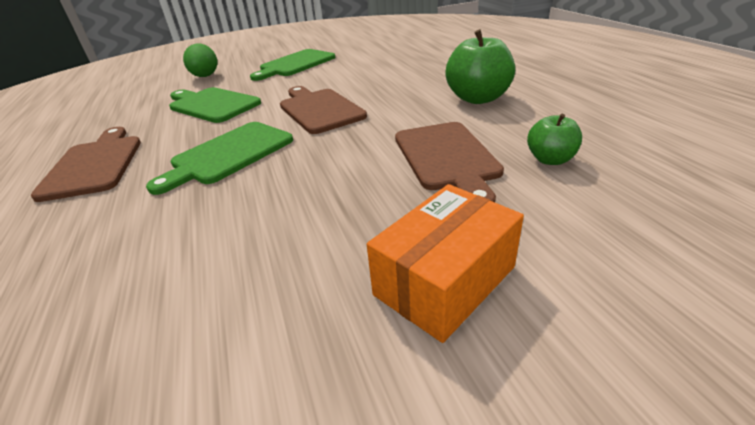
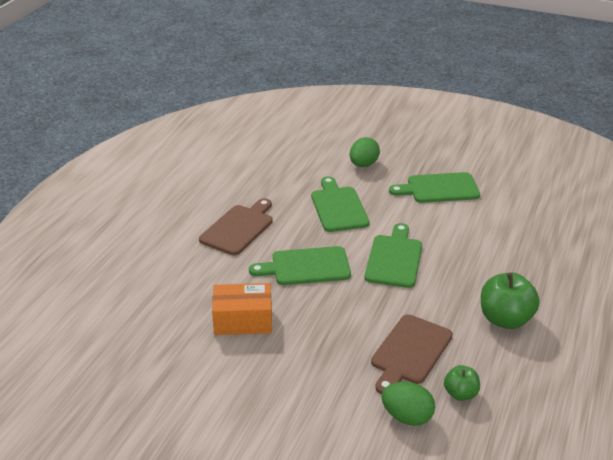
camera: 40 degrees right, 0 degrees up
brown cutting board [280,86,367,134] -> green cutting board [365,223,422,288]
orange box [367,184,524,343] -> orange box moved to [212,283,272,335]
none -> green egg [381,382,435,426]

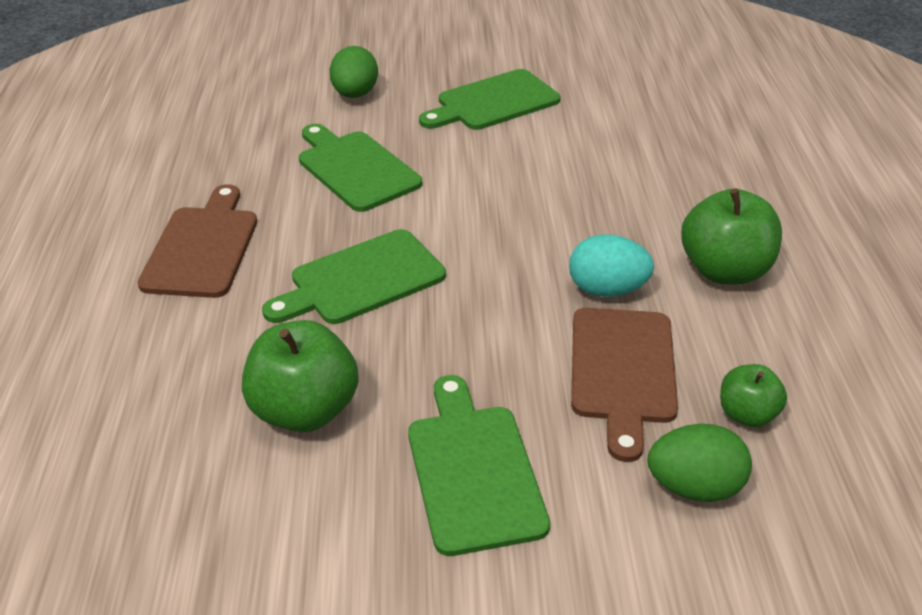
camera: 25 degrees left, 5 degrees up
orange box [212,283,272,335] -> green apple [242,320,359,432]
green cutting board [365,223,422,288] -> green cutting board moved to [408,375,550,556]
none -> turquoise egg [569,235,654,297]

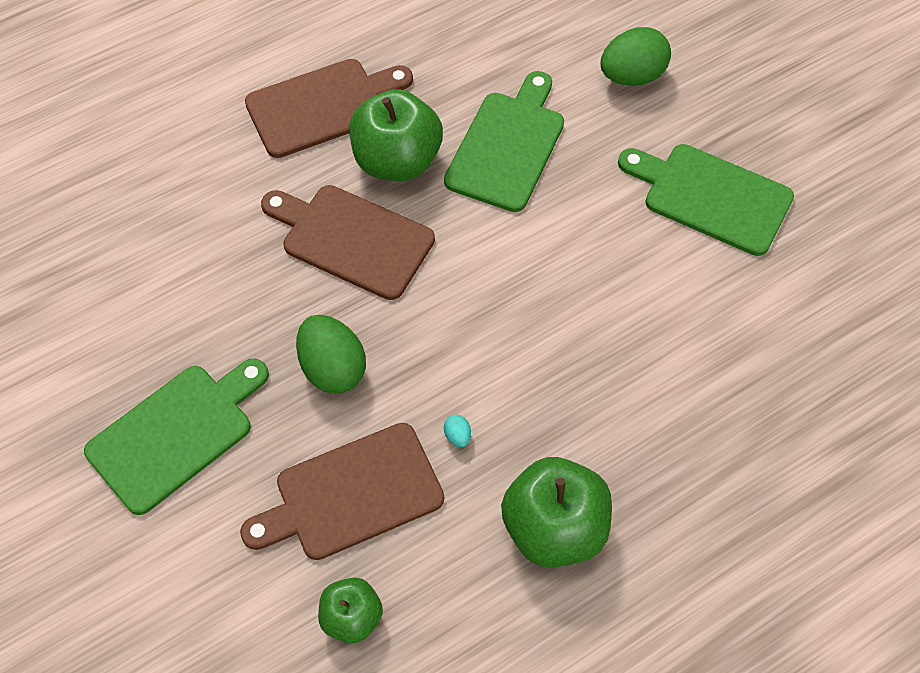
camera: 60 degrees right, 20 degrees up
green apple [242,320,359,432] -> green apple moved to [349,89,443,181]
green cutting board [262,229,446,324] -> brown cutting board [261,185,435,300]
turquoise egg [569,235,654,297] -> turquoise egg [444,415,471,447], size x0.41
green egg [648,424,752,502] -> green egg moved to [296,315,366,394]

